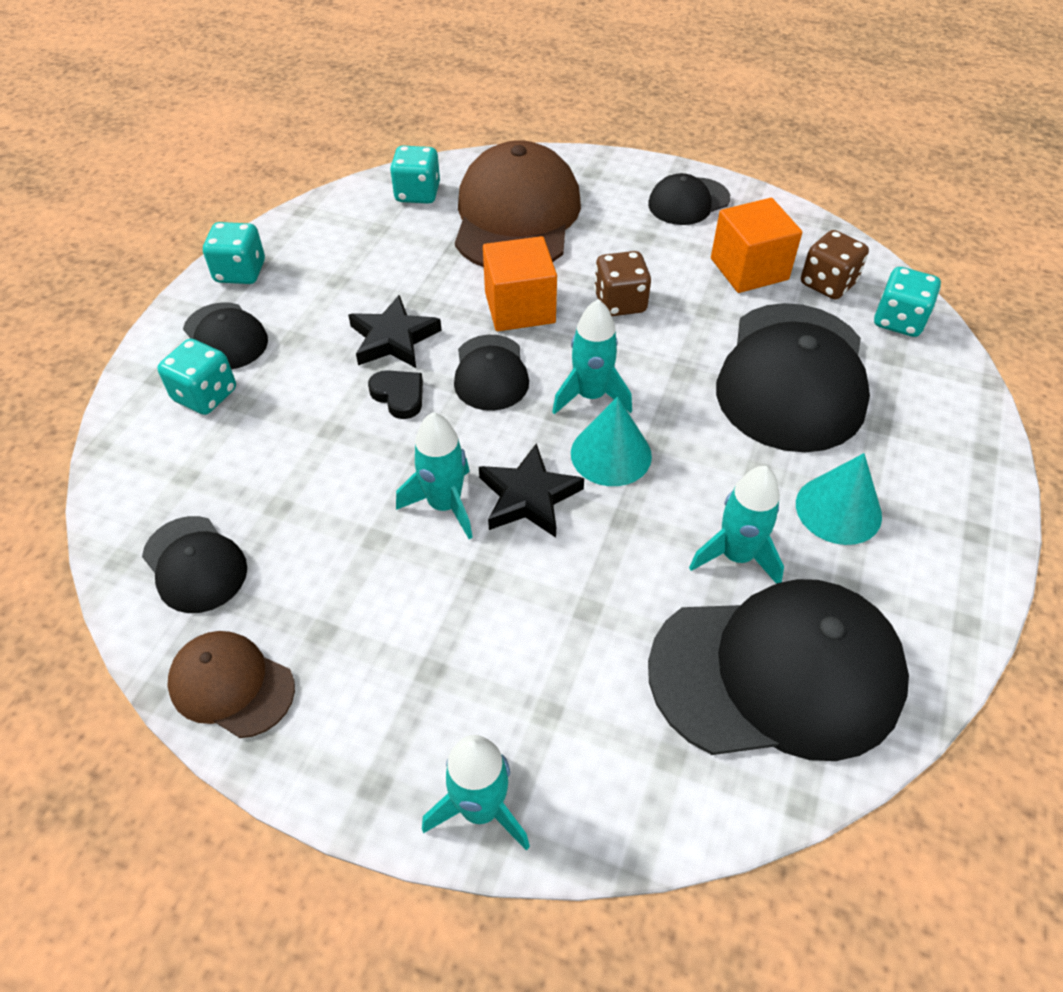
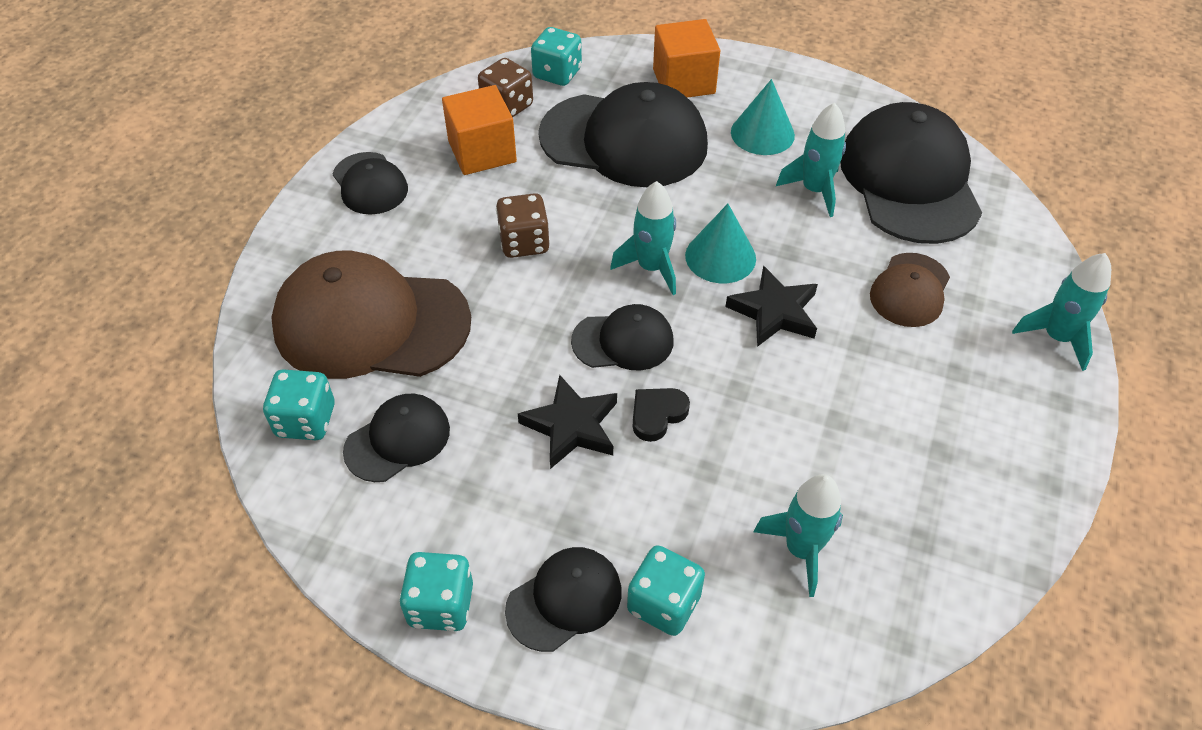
camera: 90 degrees left, 0 degrees up
black cap [142,516,247,613] -> black cap moved to [343,394,450,482]
brown cap [167,631,295,738] -> brown cap moved to [870,253,950,327]
turquoise rocket [396,412,473,539] -> turquoise rocket moved to [753,474,843,597]
orange cube [483,236,557,331] -> orange cube moved to [653,19,720,98]

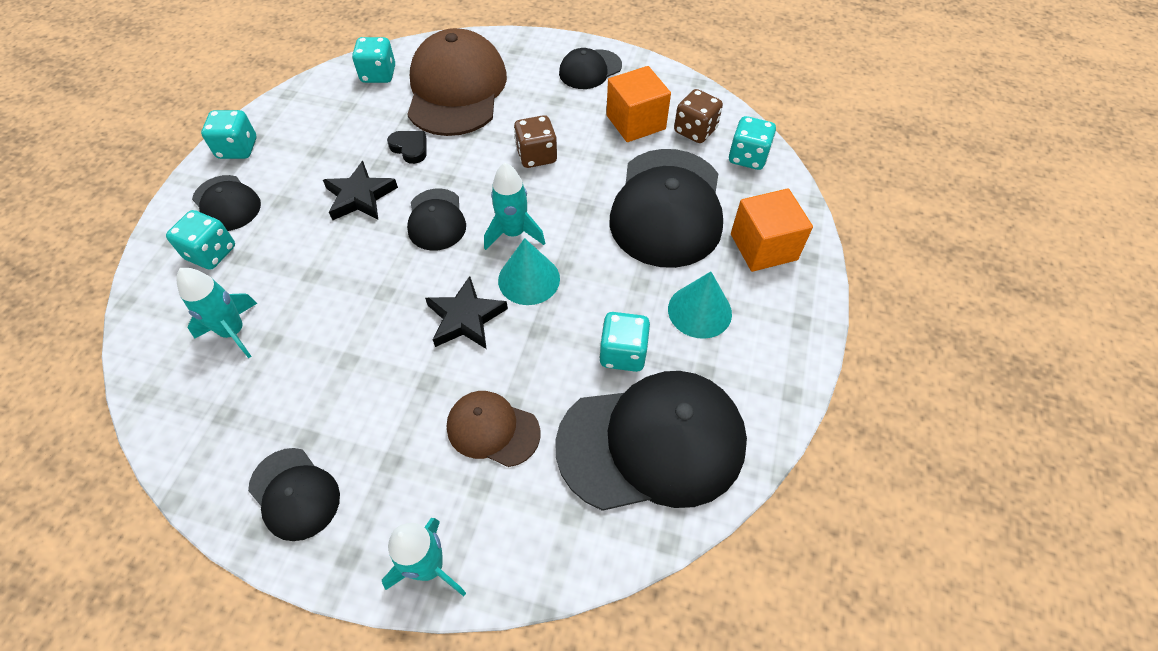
camera: 85 degrees right, 5 degrees up
black cap [343,394,450,482] -> black cap moved to [248,448,340,541]
black heart [633,388,690,442] -> black heart moved to [387,131,427,164]
turquoise rocket [776,103,846,217] -> turquoise dice [599,312,650,372]

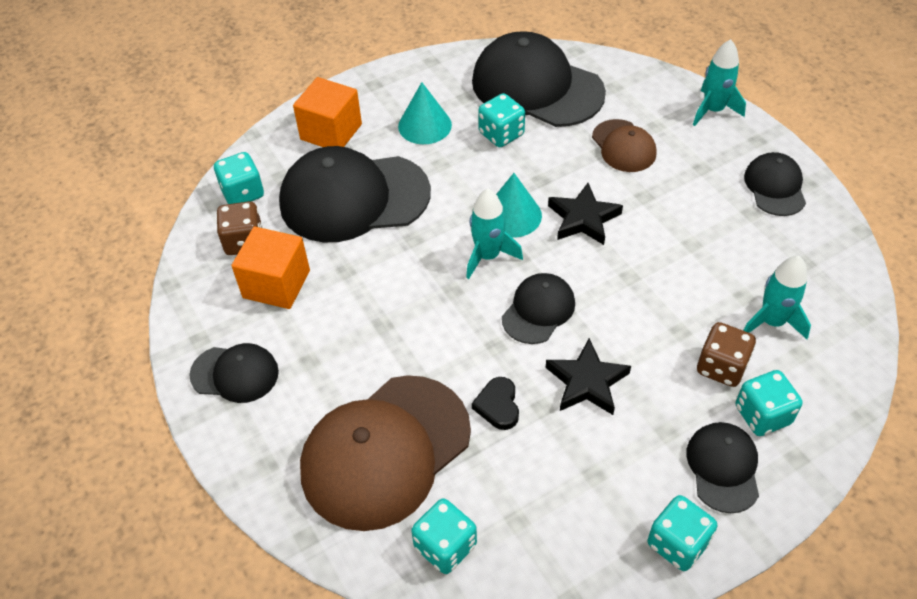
camera: 135 degrees left, 5 degrees down
brown dice [514,115,557,168] -> brown dice moved to [697,322,756,387]
black cap [610,149,723,268] -> black cap turned 150 degrees counterclockwise [279,146,431,242]

